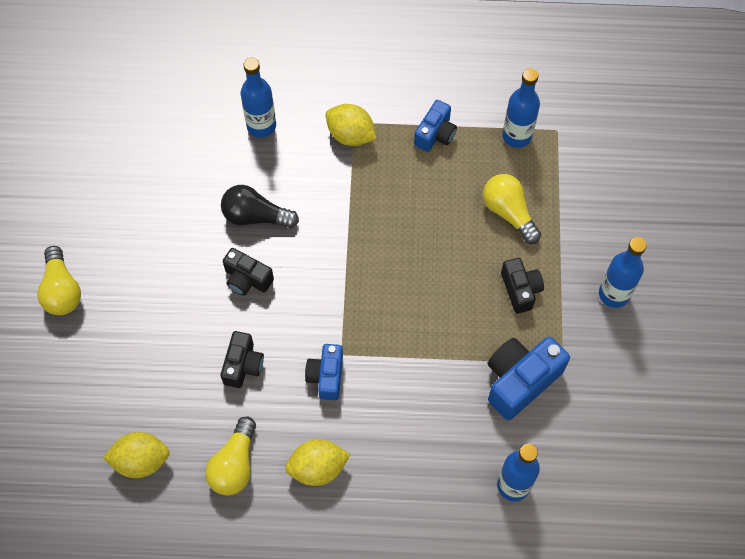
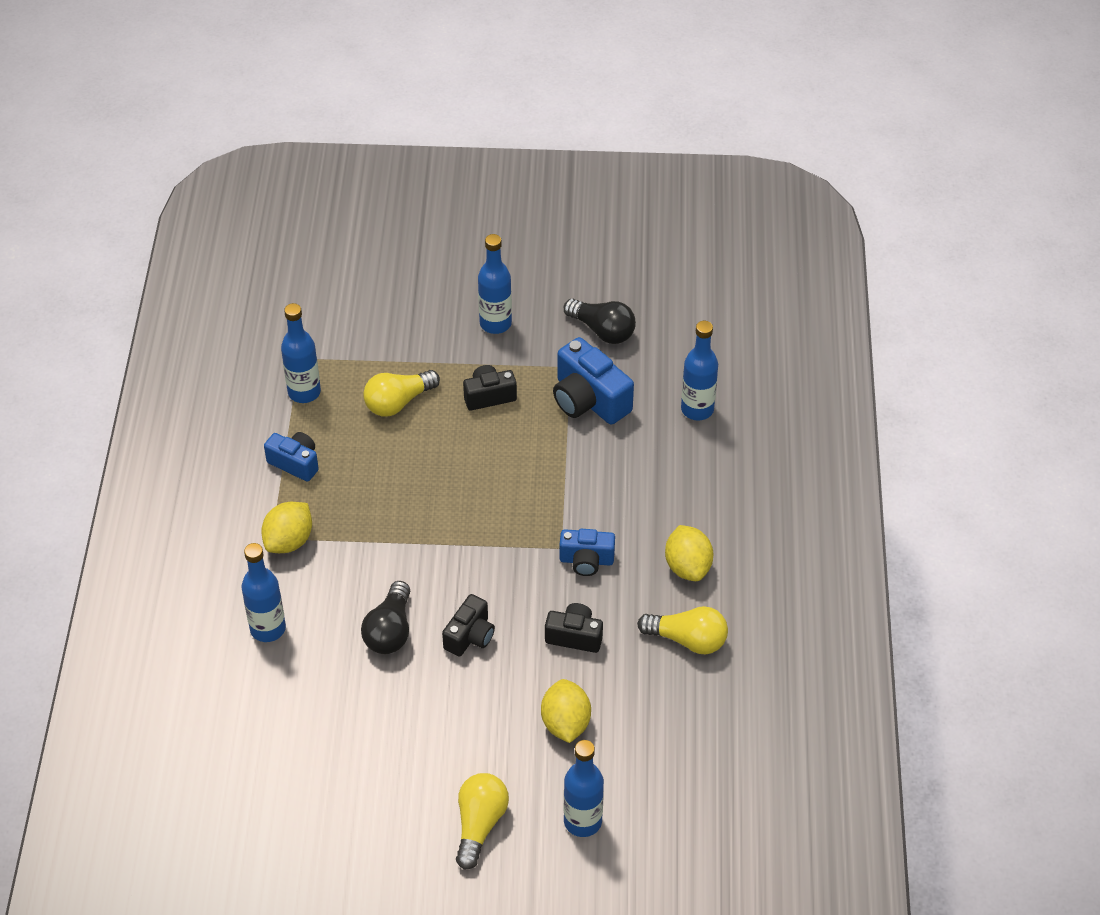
camera: 90 degrees left, 15 degrees down
yellow light bulb [37,246,81,315] -> yellow light bulb turned 60 degrees counterclockwise [456,773,509,870]
yellow lemon [103,432,170,478] -> yellow lemon moved to [541,679,591,743]
none -> black light bulb [564,299,636,344]
none -> blue bottle [564,740,604,837]

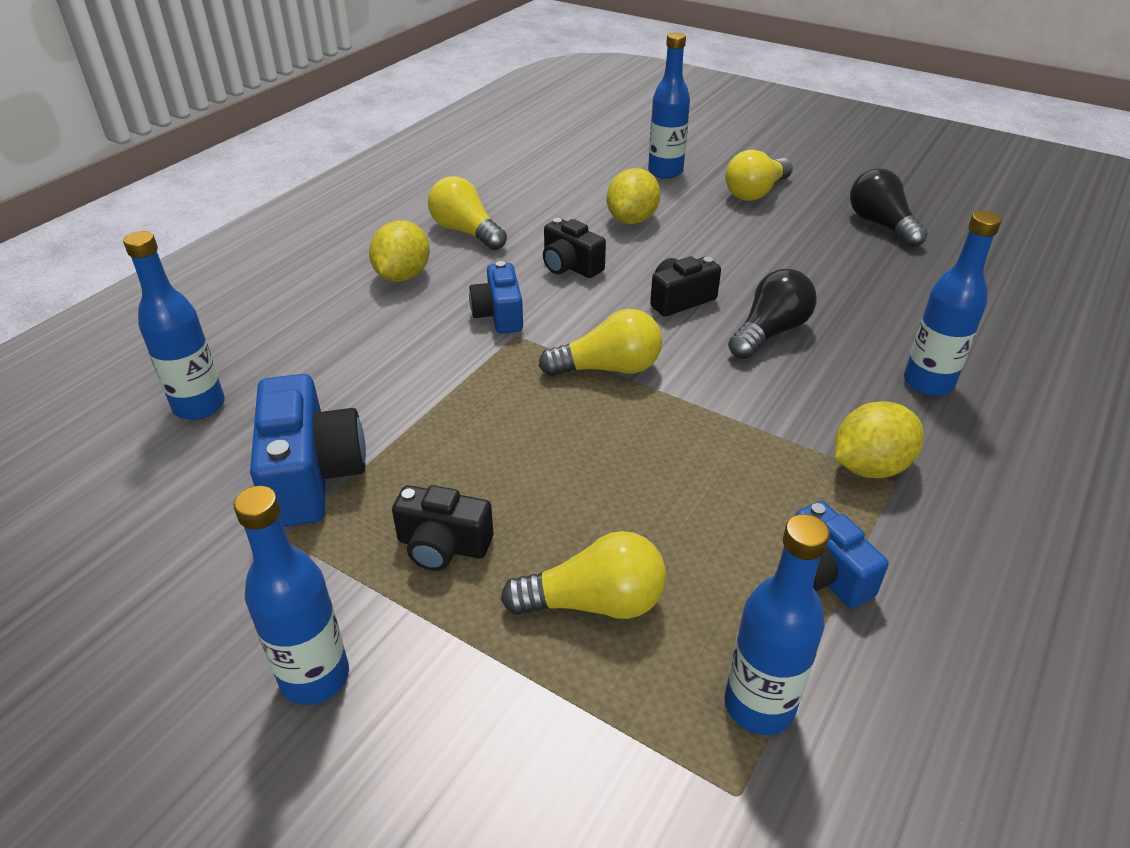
camera: 150 degrees left, 10 degrees down
blue camera [559,529,615,576] -> blue camera turned 135 degrees counterclockwise [469,261,523,333]
black light bulb [564,299,636,344] -> black light bulb moved to [850,169,928,247]
none -> yellow light bulb [539,309,662,377]

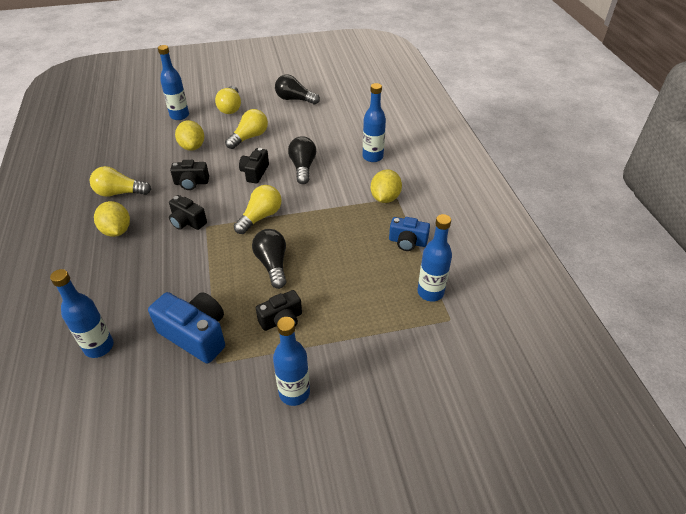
camera: 45 degrees left, 5 degrees up
blue camera [469,261,523,333] -> black camera [169,195,207,230]
yellow light bulb [501,531,666,619] -> yellow light bulb moved to [225,109,268,149]
none -> black light bulb [252,229,286,289]

